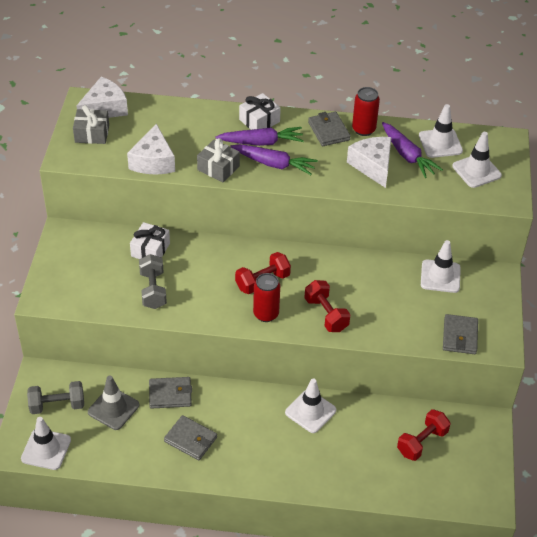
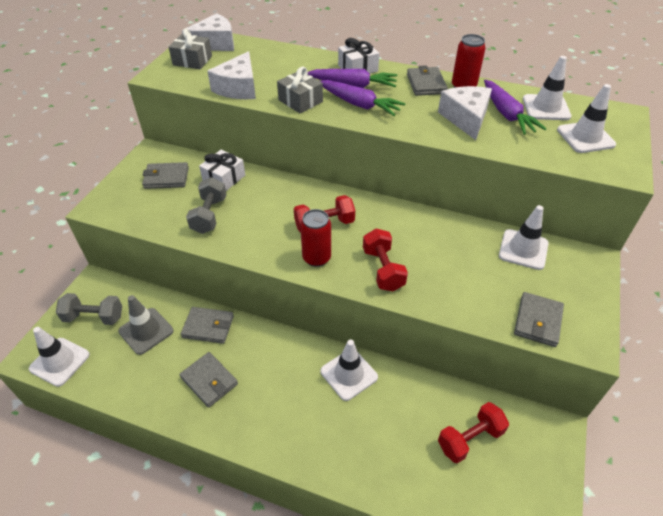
camera: 15 degrees right, 0 degrees up
none -> grey wallet [142,162,189,189]

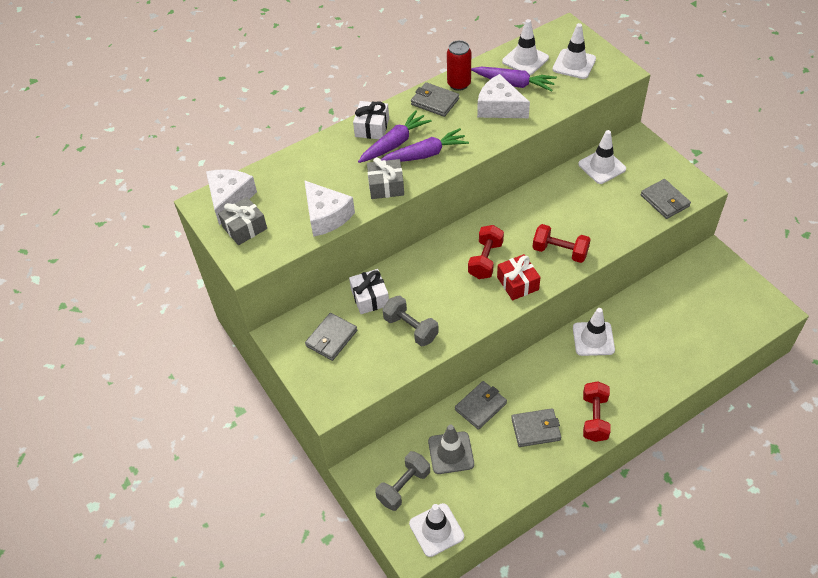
camera: 50 degrees left, 5 degrees up
red can [300,209,331,267] -> red gift [497,254,541,300]
red dumbbell [438,402,509,464] -> red dumbbell moved to [583,381,611,442]

